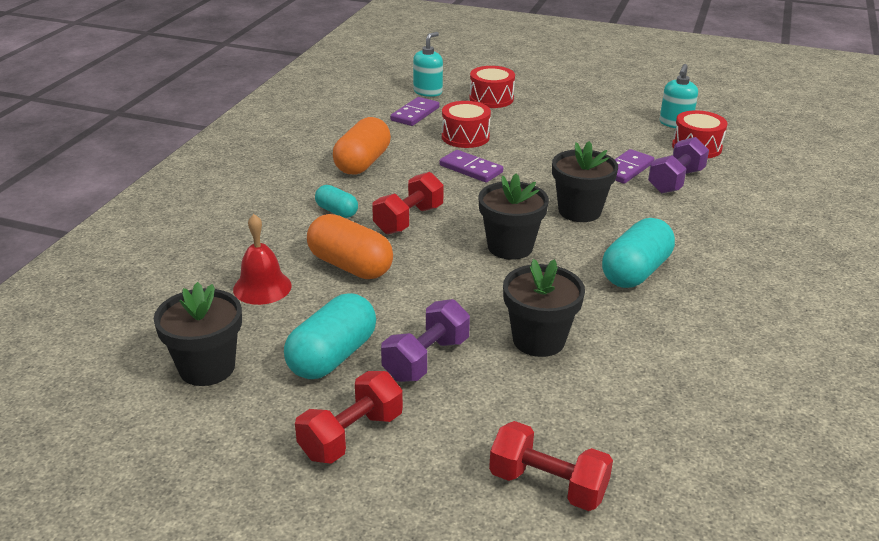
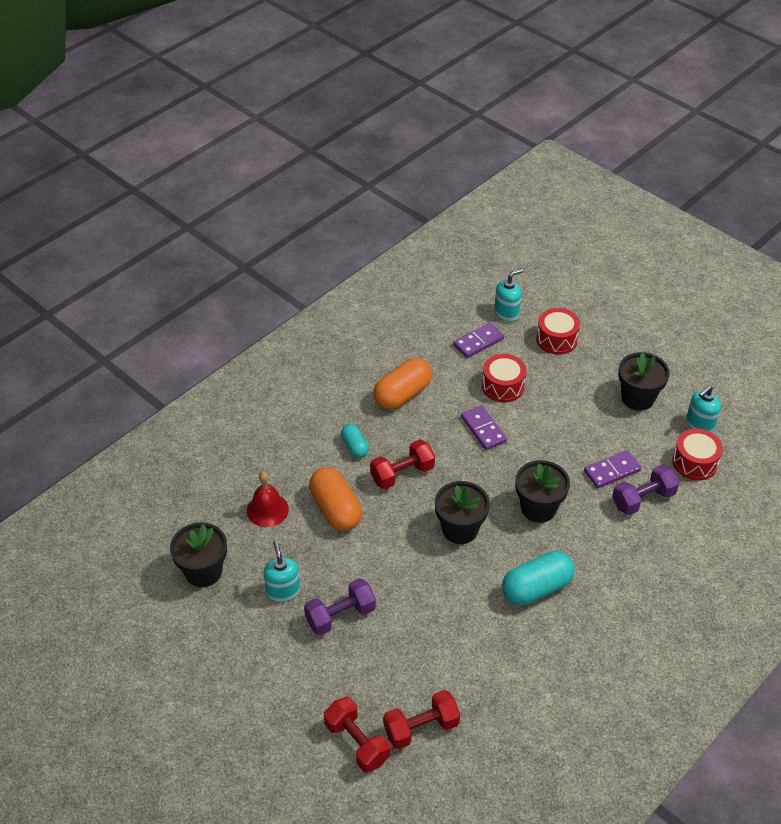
camera: 25 degrees right, 15 degrees up
turquoise capsule [284,293,376,379] -> turquoise soap dispenser [264,540,300,602]
red dumbbell [295,371,403,464] -> red dumbbell moved to [383,690,460,749]
black flower pot [503,259,585,357] -> black flower pot moved to [618,352,670,411]

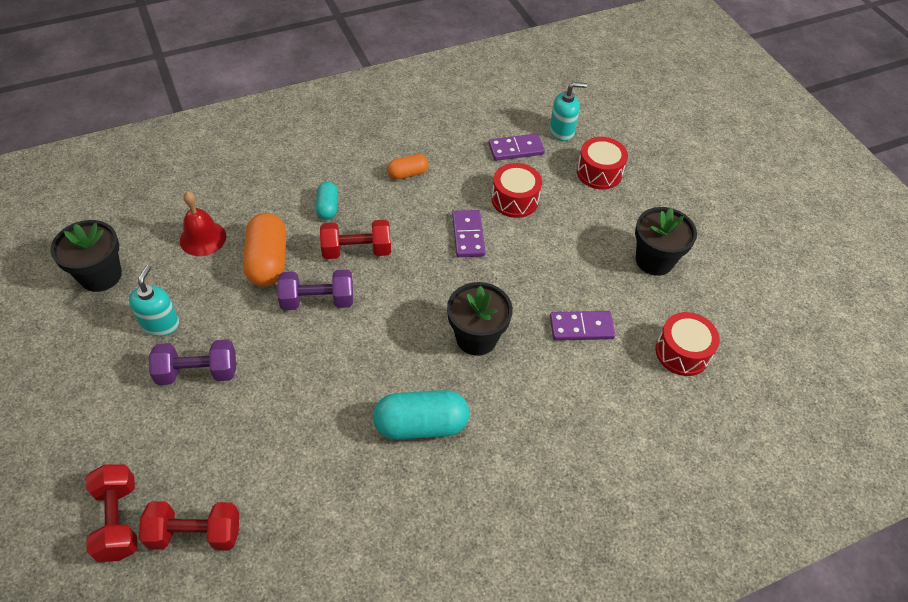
camera: 20 degrees right, 5 degrees up
orange capsule [373,358,432,410] -> orange capsule [387,154,429,180], size x0.56
black flower pot [435,481,490,544] -> none
purple dumbbell [612,465,680,515] -> purple dumbbell moved to [277,269,353,310]
turquoise soap dispenser [686,386,721,433] -> none

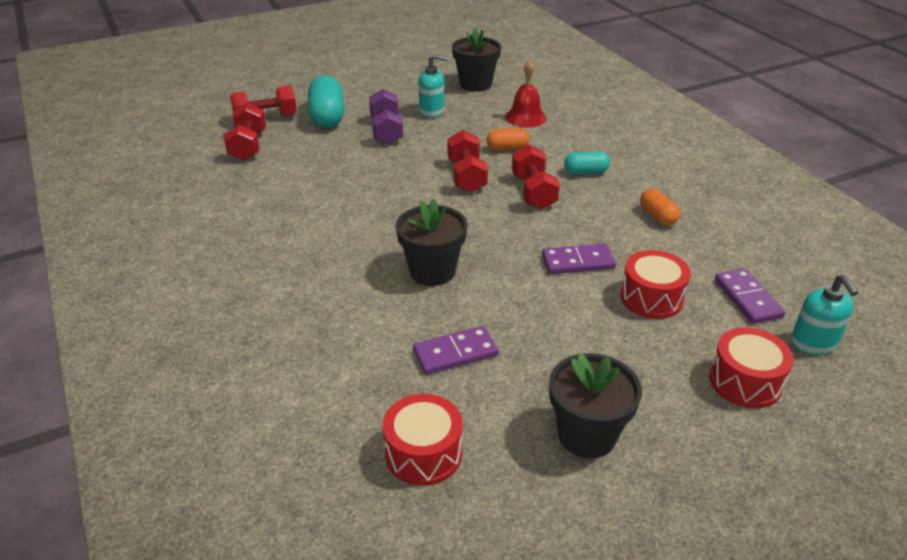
camera: 90 degrees right, 15 degrees down
orange capsule [243,213,286,287] -> orange capsule [486,128,530,151], size x0.56
purple dumbbell [277,269,353,310] -> red dumbbell [447,130,488,193]
turquoise capsule [373,390,469,440] -> turquoise capsule moved to [308,75,344,128]
purple domino [550,311,615,341] -> purple domino turned 75 degrees clockwise [413,326,498,375]

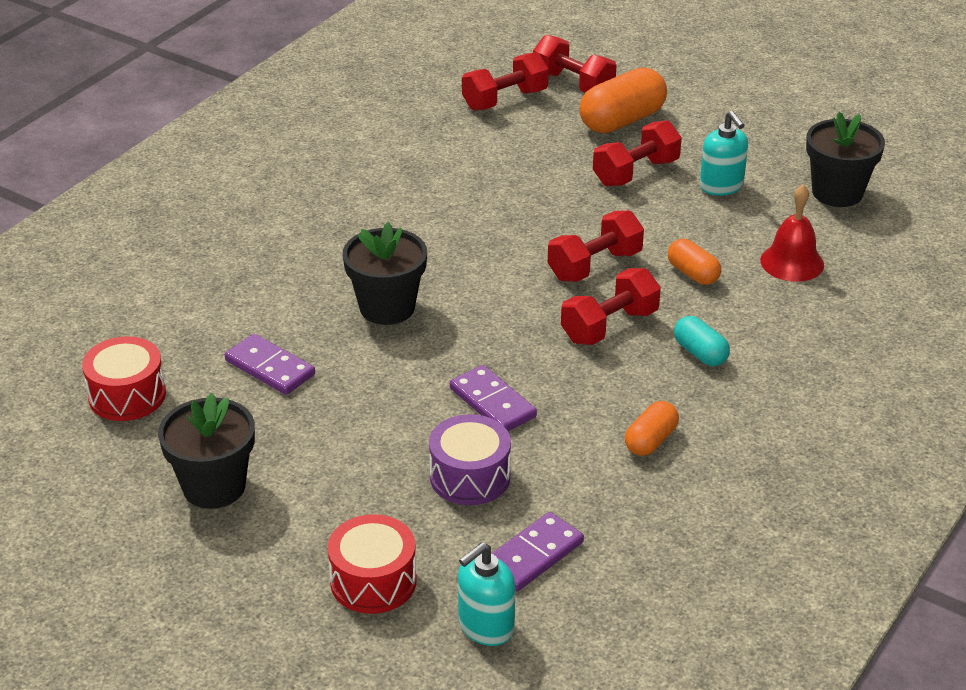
camera: 60 degrees right, 0 degrees up
turquoise capsule [308,75,344,128] -> orange capsule [580,68,667,133]
purple dumbbell [369,89,403,145] -> red dumbbell [593,120,682,187]
red drum [620,250,691,319] -> purple drum [429,414,511,505]

